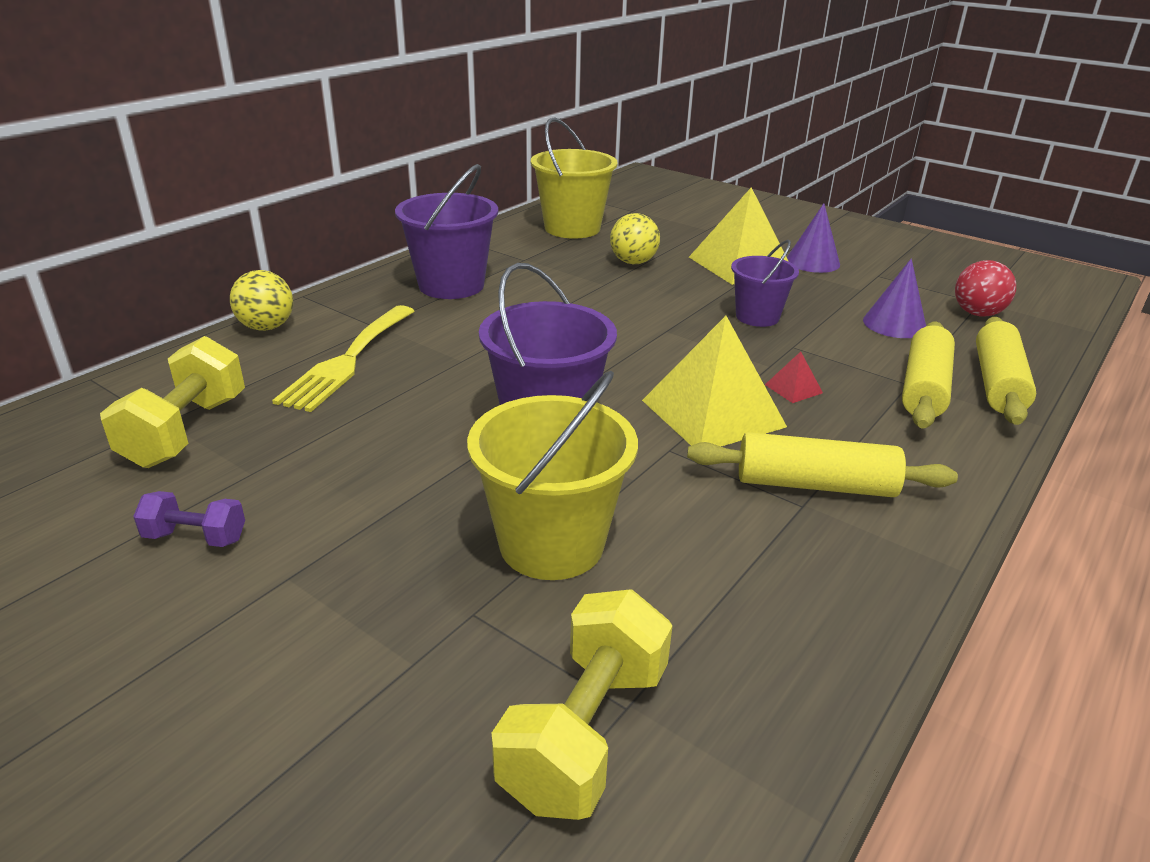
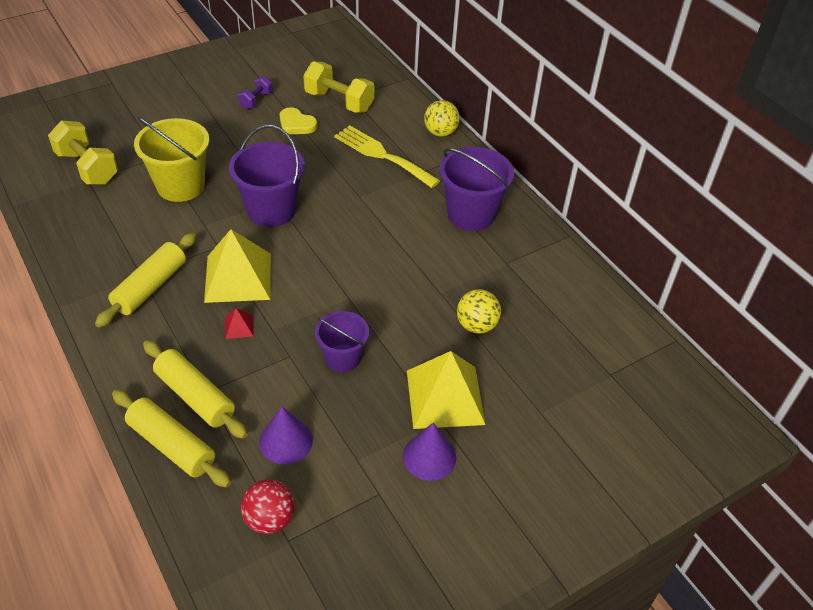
camera: 110 degrees right, 15 degrees up
yellow bucket [531,117,618,239] -> none
none -> yellow heart [280,107,317,135]

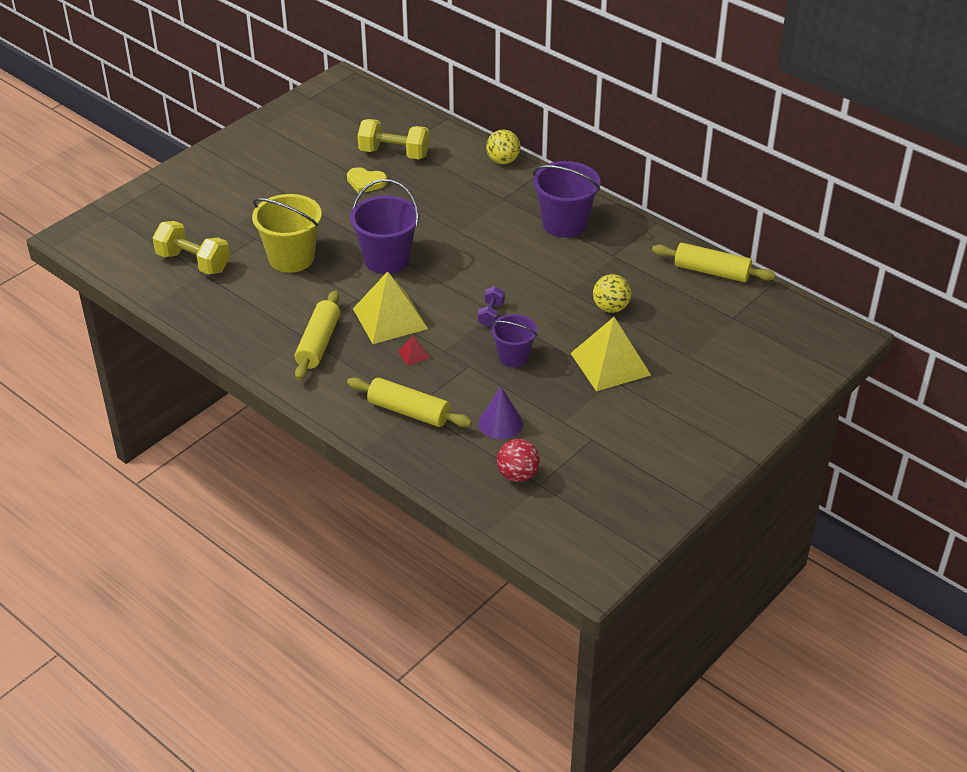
camera: 15 degrees left, 5 degrees down
yellow rolling pin [112,390,231,488] -> yellow rolling pin moved to [652,243,776,282]
purple dumbbell [238,76,273,109] -> purple dumbbell moved to [478,286,505,327]
yellow fork [334,126,440,188] -> none
purple cone [403,423,456,481] -> none

